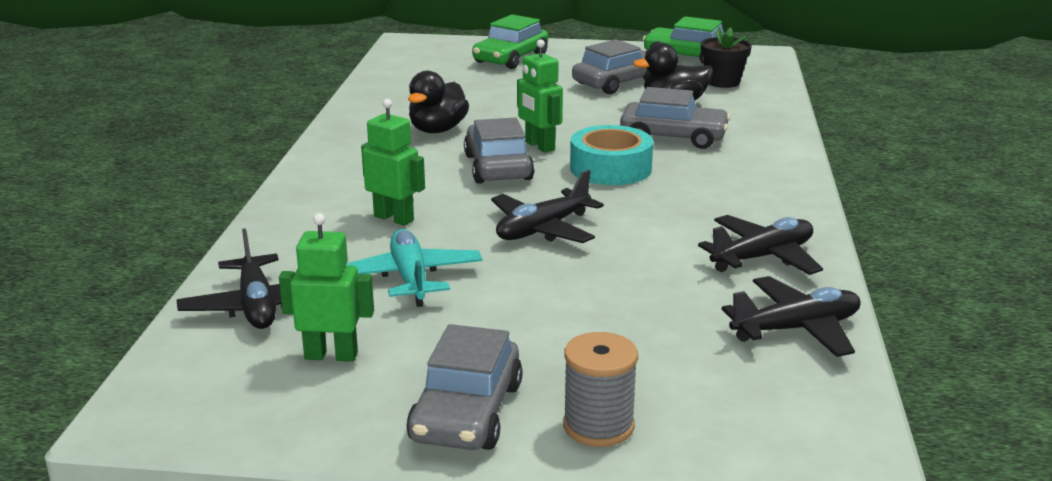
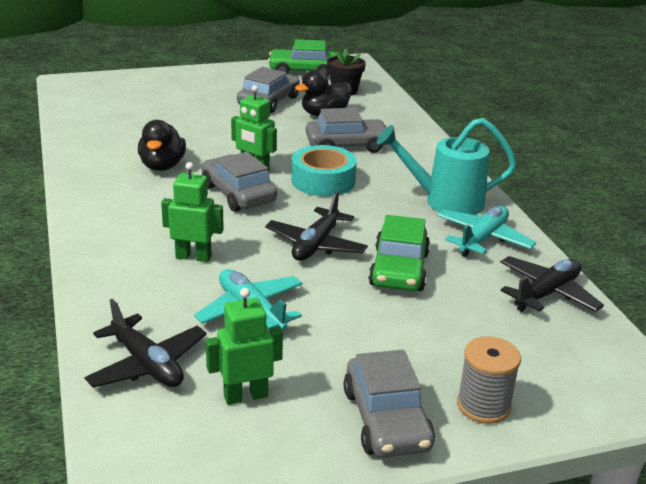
camera: 25 degrees left, 5 degrees up
green car [472,14,548,69] -> green car moved to [368,215,430,291]
black plane [698,215,823,275] -> turquoise plane [437,206,536,257]
none -> turquoise watering can [377,118,517,215]

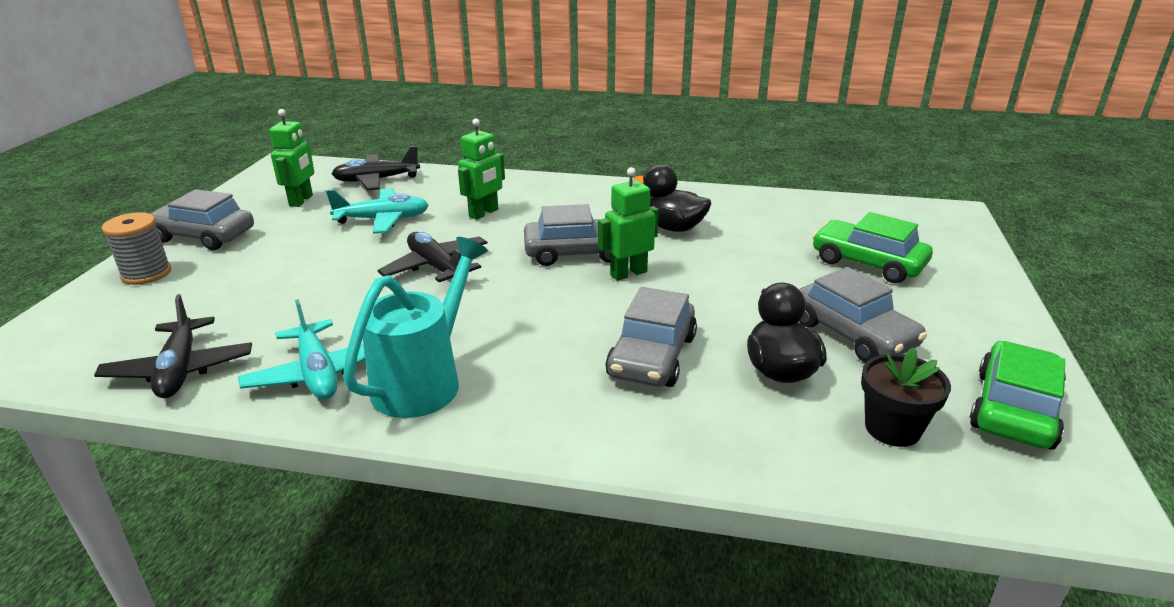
camera: 120 degrees right, 0 degrees up
turquoise tape [291,145,357,196] -> none
green car [368,215,430,291] -> green car moved to [812,212,933,283]

